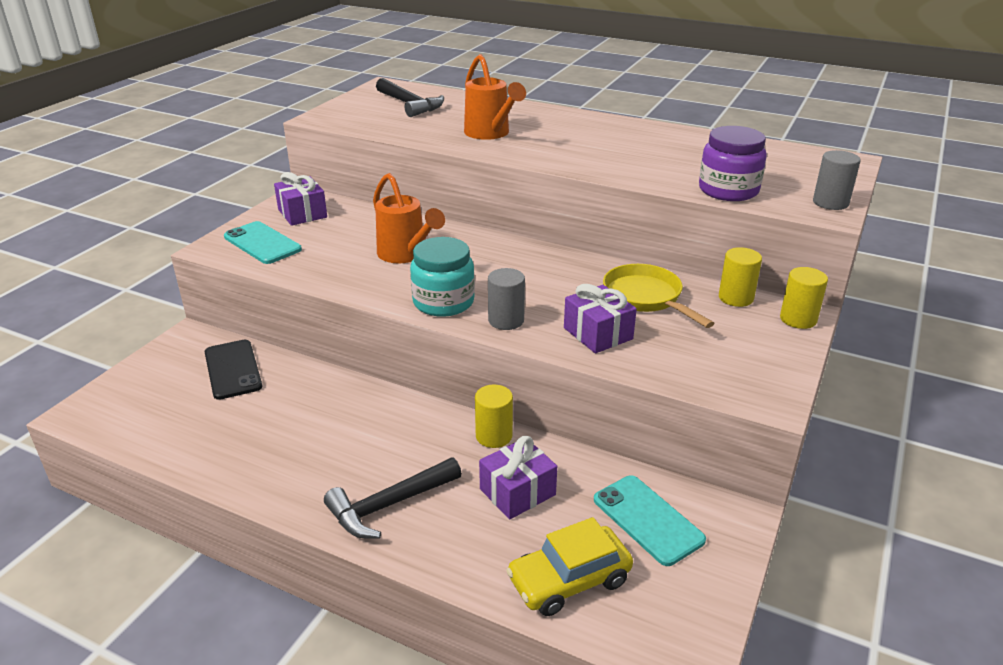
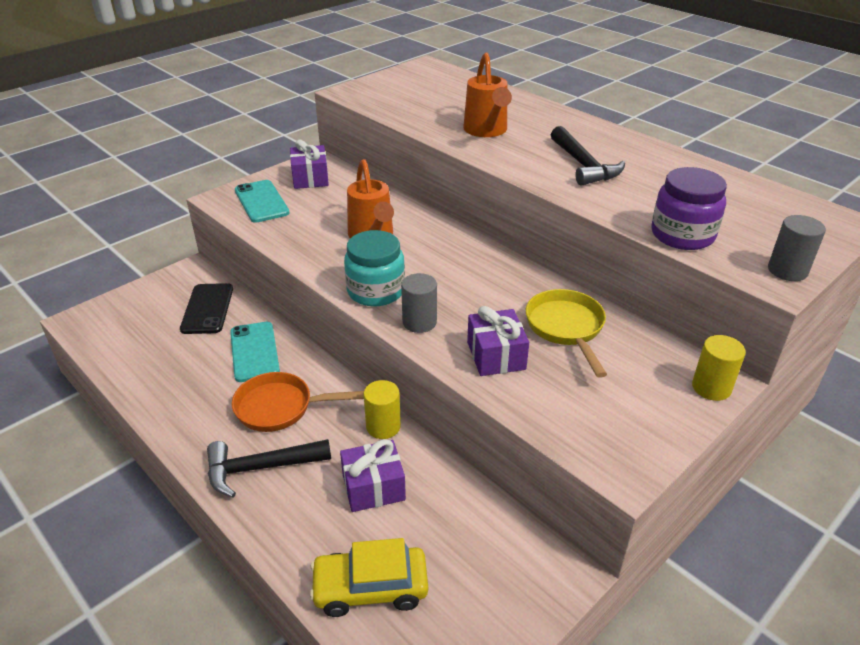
camera: 20 degrees right, 5 degrees up
black hammer [376,78,444,117] -> black hammer moved to [551,126,625,186]
turquoise phone [594,475,706,566] -> turquoise phone moved to [230,322,280,382]
yellow cylinder [719,247,762,307] -> none
none -> orange pan [232,372,364,432]

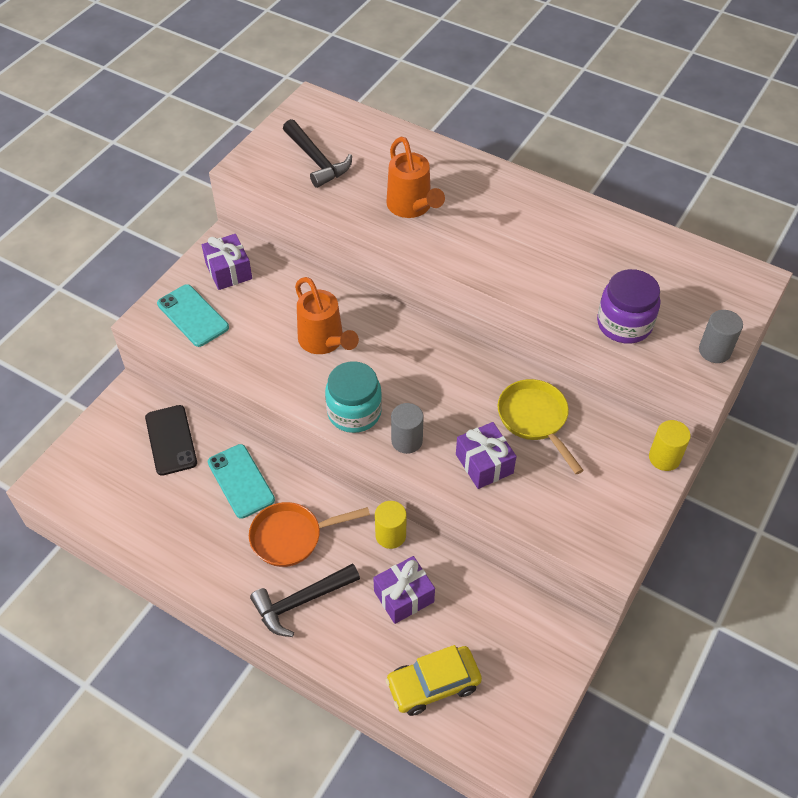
camera: 15 degrees left, 15 degrees up
black hammer [551,126,625,186] -> black hammer moved to [283,119,352,188]

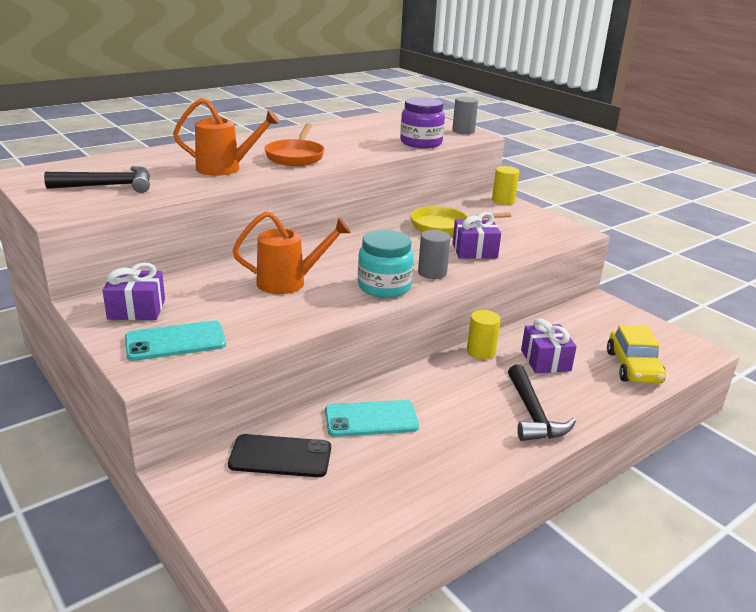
camera: 70 degrees left, 25 degrees down
orange pan [249,502,370,567] -> orange pan moved to [264,123,325,166]

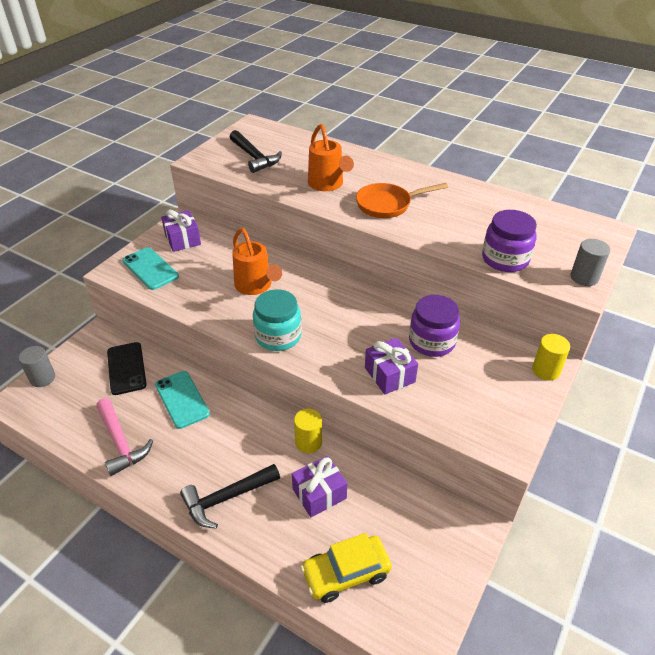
camera: 70 degrees right, 15 degrees up
yellow pan [411,206,511,235] -> purple jar [409,295,460,357]
grey cylinder [418,230,451,279] -> grey cylinder moved to [19,346,55,387]
none -> pink hammer [96,398,153,476]

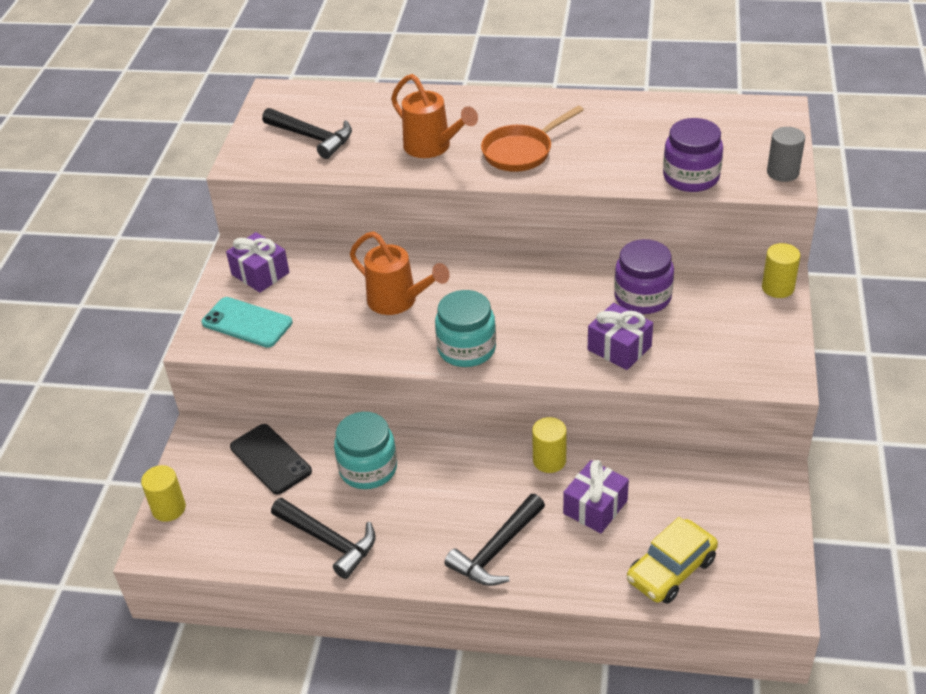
camera: 20 degrees left, 0 degrees up
grey cylinder [19,346,55,387] -> yellow cylinder [141,465,186,522]
pink hammer [96,398,153,476] -> black hammer [271,498,375,579]
turquoise phone [155,371,210,429] -> turquoise jar [334,412,397,489]

